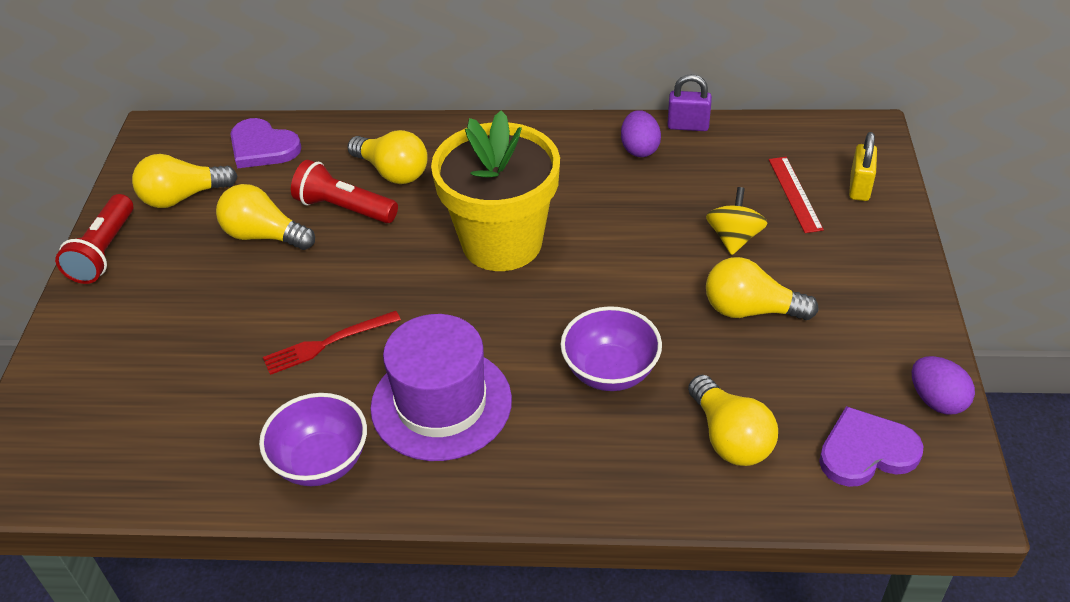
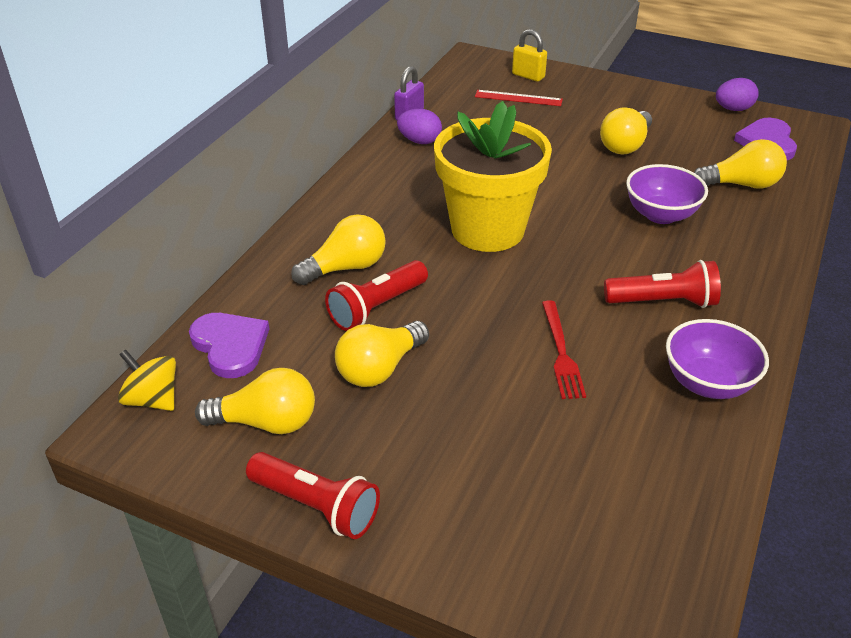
camera: 70 degrees left, 5 degrees down
yellow light bulb [132,154,238,208] -> yellow light bulb turned 90 degrees counterclockwise [195,368,315,434]
purple heart [230,118,301,168] -> purple heart turned 90 degrees counterclockwise [189,313,269,378]
purple hat [370,314,512,461] -> red flashlight [604,260,721,308]
yellow spinning top [706,187,768,255] -> yellow spinning top moved to [118,349,176,411]

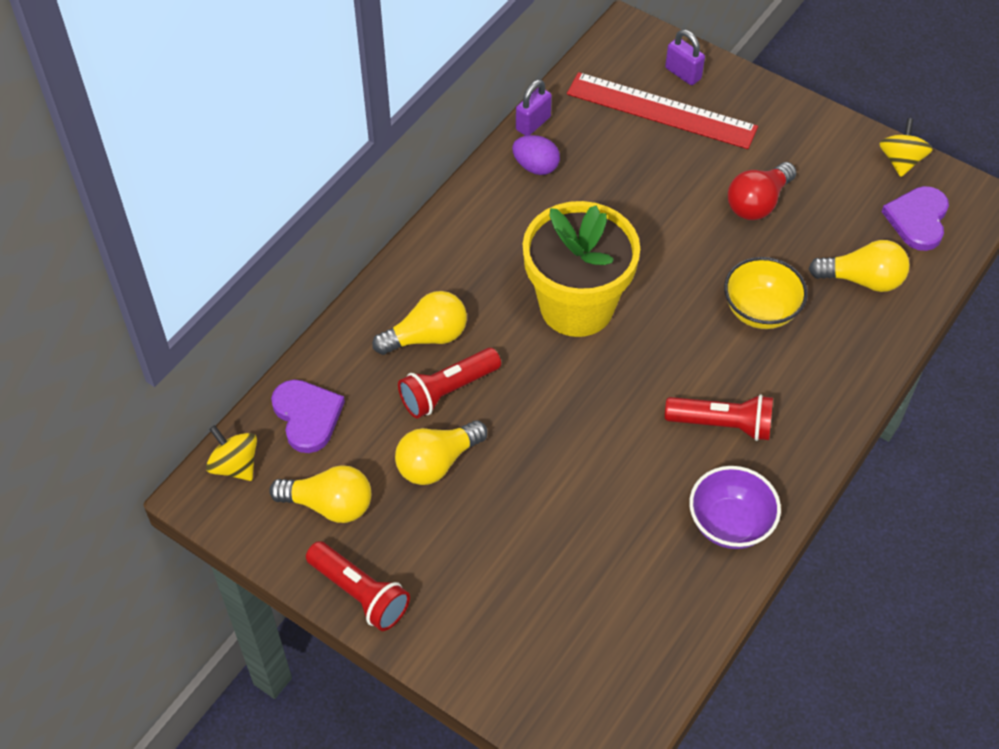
camera: 10 degrees right, 15 degrees up
red ruler [475,90,563,106] -> red ruler [567,72,758,149], size x1.94
yellow padlock [512,29,547,82] -> purple padlock [665,30,705,85]
red fork [542,300,586,399] -> none
yellow light bulb [600,107,652,154] -> red light bulb [728,162,796,220]
purple bowl [626,164,708,224] -> yellow bowl [724,257,808,329]
purple egg [716,78,759,111] -> yellow spinning top [879,118,933,177]

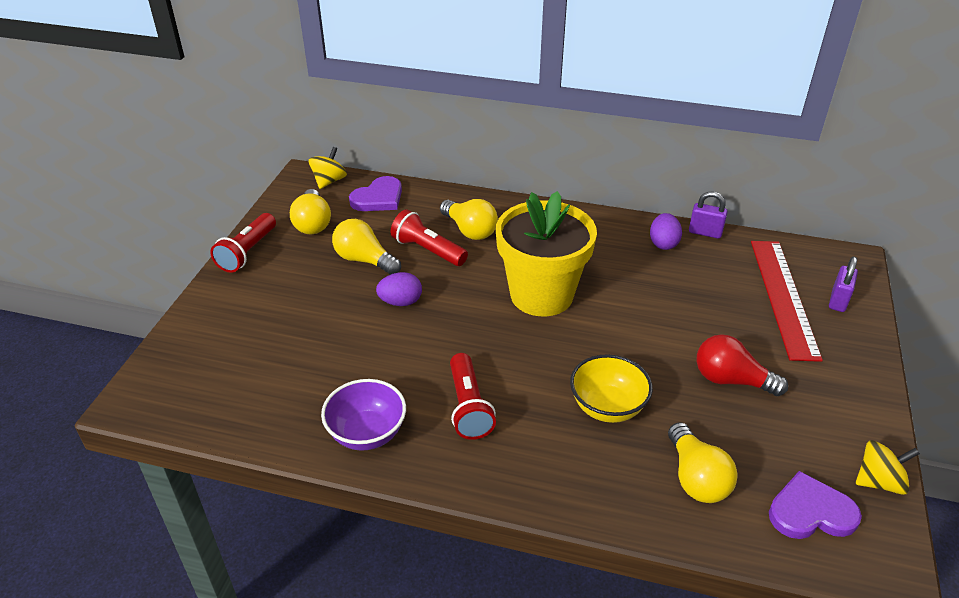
camera: 70 degrees right, 15 degrees down
none -> purple egg [376,272,422,306]

